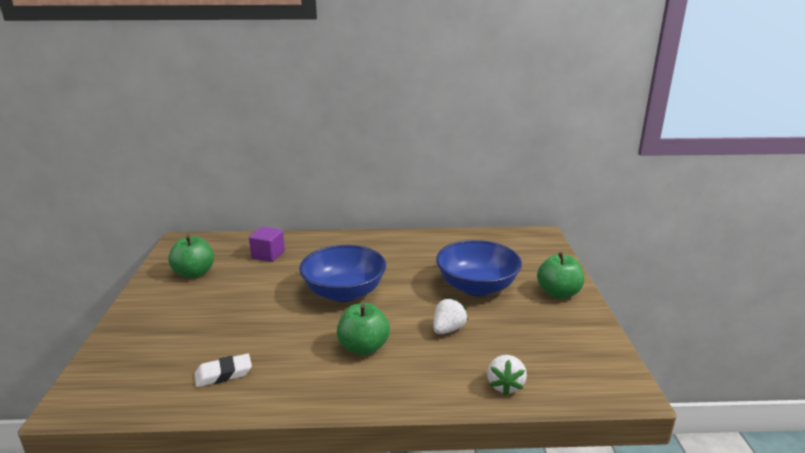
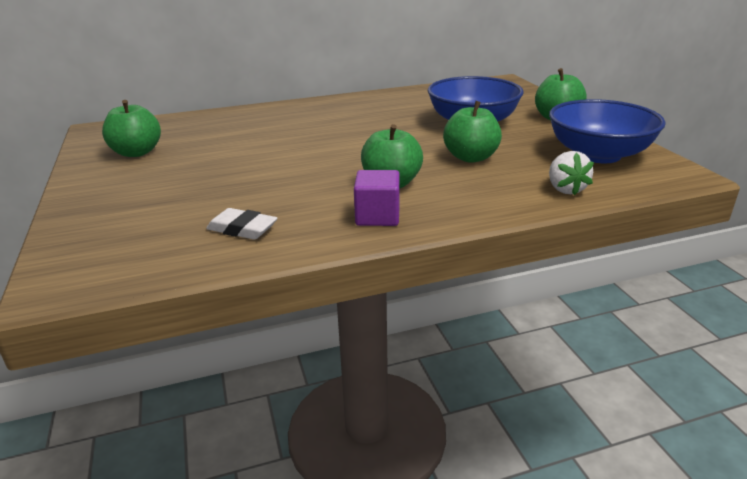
camera: 15 degrees left, 5 degrees up
white eraser [195,353,252,387] -> white eraser turned 60 degrees clockwise [206,208,277,240]
purple cube [249,227,285,262] -> purple cube moved to [354,170,400,226]
blue bowl [299,245,386,302] -> blue bowl moved to [549,99,666,163]
white strawberry [433,298,468,334] -> green apple [443,101,502,163]

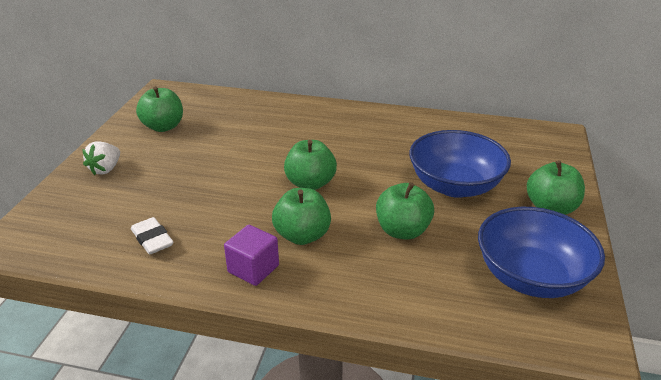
camera: 30 degrees right, 5 degrees up
white strawberry [549,151,594,195] -> white strawberry moved to [82,141,120,175]
none -> green apple [284,140,337,190]

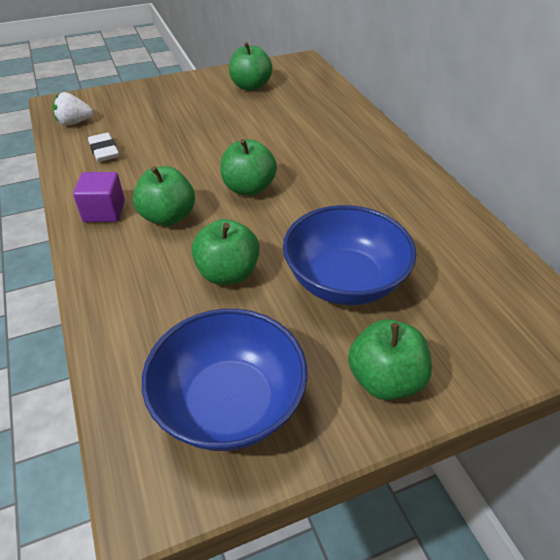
camera: 55 degrees right, 10 degrees up
white strawberry [82,141,120,175] -> white strawberry moved to [52,92,93,126]
white eraser [131,217,174,255] -> white eraser turned 45 degrees counterclockwise [88,133,119,162]

